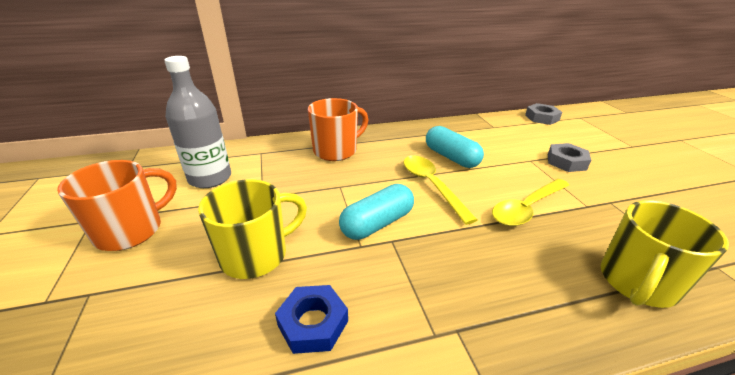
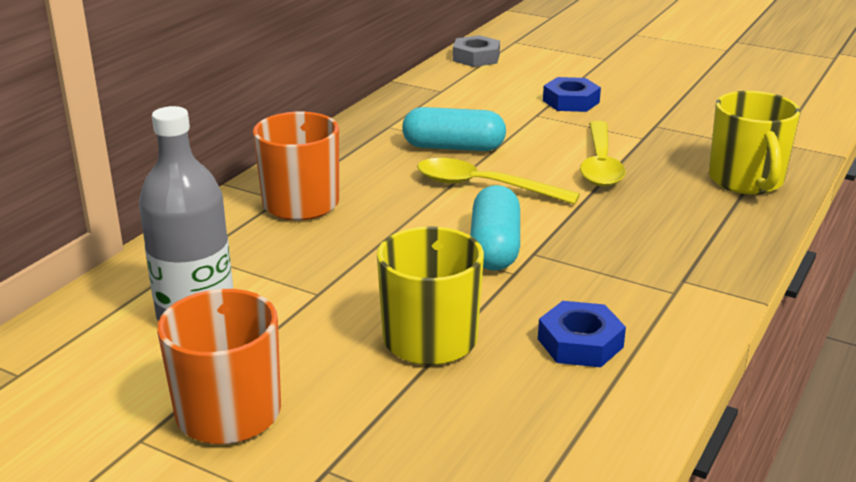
camera: 45 degrees left, 5 degrees down
grey nut [548,143,591,172] -> blue nut [543,77,601,112]

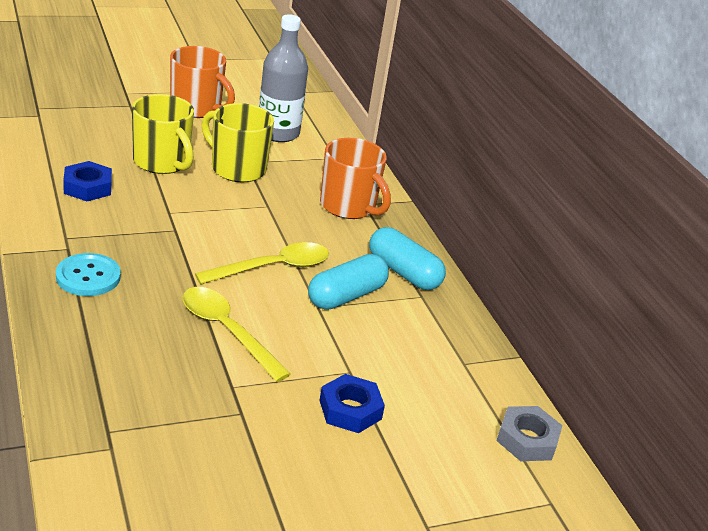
camera: 125 degrees right, 5 degrees up
turquoise capsule [470,185,520,271] -> turquoise capsule moved to [369,227,446,290]
yellow mug [709,91,800,195] -> yellow mug moved to [201,103,274,182]
none -> turquoise button [56,253,121,296]

